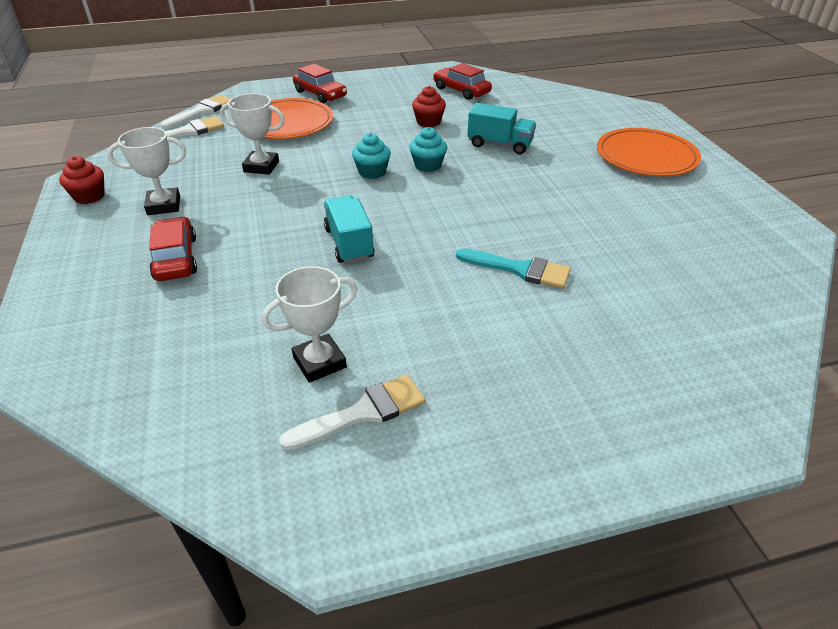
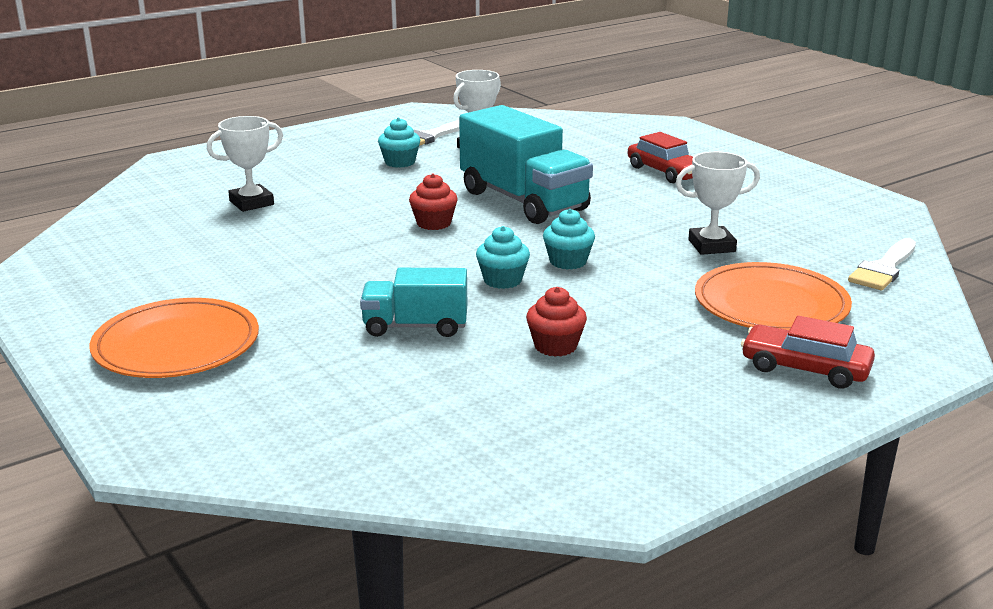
camera: 160 degrees right, 15 degrees down
red cupcake [59,156,105,204] -> red cupcake moved to [409,173,458,230]
white trophy [107,127,186,215] -> white trophy moved to [207,116,283,212]
white brush [161,95,231,129] -> none
turquoise truck [324,195,375,263] -> turquoise truck [459,105,593,224], size x1.74
red car [433,63,492,100] -> none
turquoise brush [456,248,571,289] -> none
none -> turquoise cupcake [378,118,420,168]

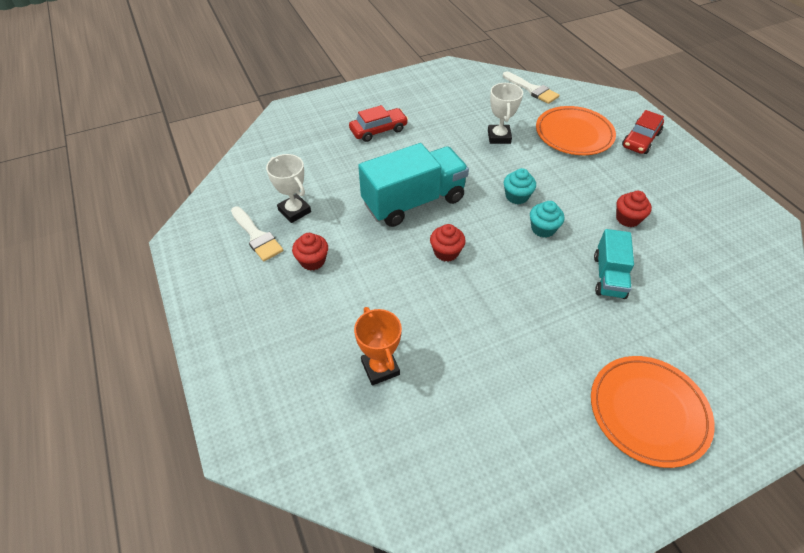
camera: 80 degrees left, 25 degrees up
white trophy [207,116,283,212] -> orange trophy [354,307,402,385]
turquoise cupcake [378,118,420,168] -> red cupcake [292,233,328,271]

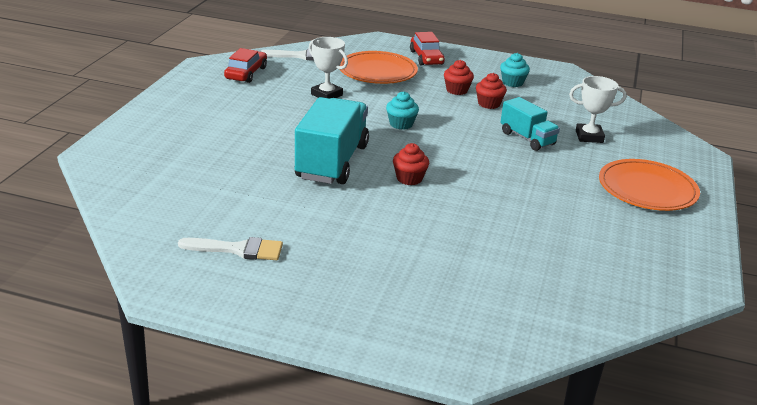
camera: 50 degrees left, 20 degrees down
white trophy [266,154,311,223] -> white trophy moved to [569,76,626,143]
red cupcake [292,233,328,271] -> red cupcake moved to [444,60,474,95]
red car [349,105,408,142] -> red car moved to [224,48,267,83]
orange trophy [354,307,402,385] -> none
turquoise cupcake [530,201,565,238] -> turquoise cupcake moved to [500,53,530,87]

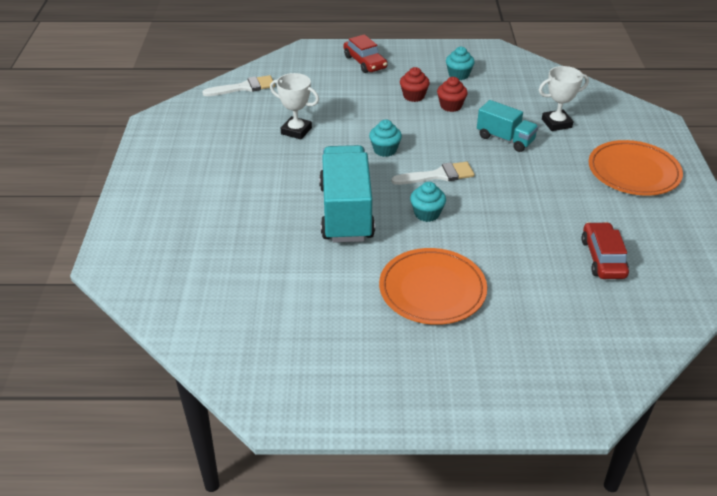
camera: 15 degrees left, 10 degrees up
white brush [178,237,283,260] -> white brush moved to [392,162,475,185]
red car [224,48,267,83] -> red car moved to [581,222,629,279]
orange plate [340,51,418,84] -> orange plate moved to [379,248,487,325]
red cupcake [393,143,429,185] -> turquoise cupcake [410,182,446,222]

